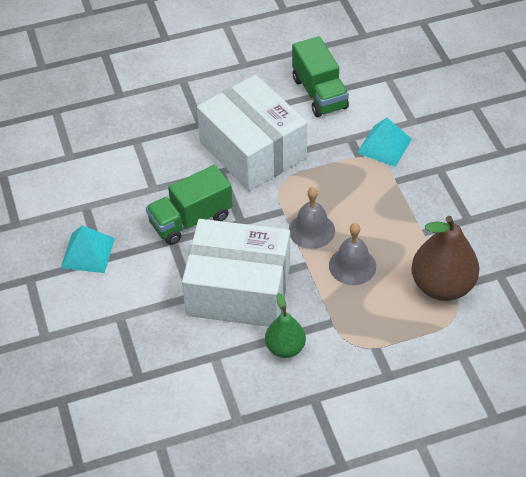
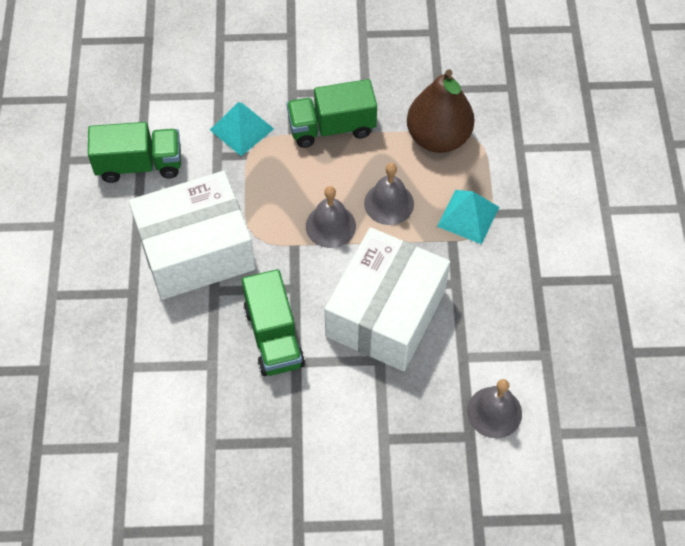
camera: 75 degrees left, 10 degrees up
turquoise pyramid [61,226,115,273] -> turquoise pyramid moved to [437,190,499,244]
green pear [265,293,306,358] -> none
none -> green truck [286,79,377,148]
none -> grey bell [467,379,522,438]

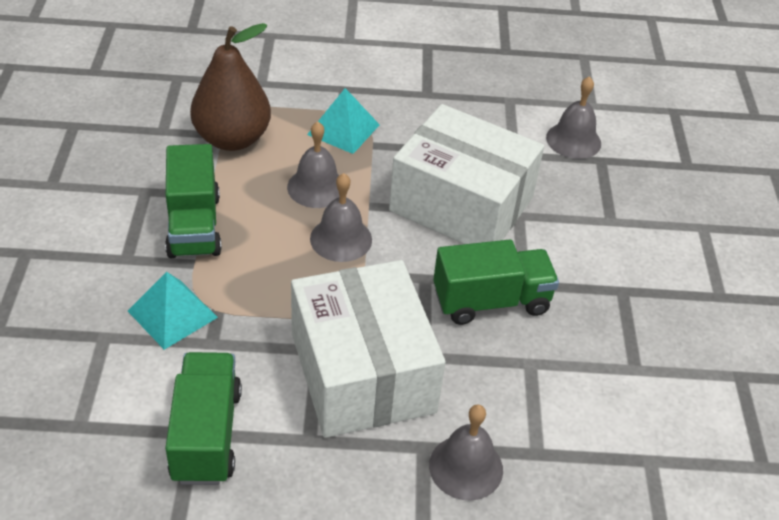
camera: 90 degrees left, 15 degrees down
none -> grey bell [429,404,503,501]

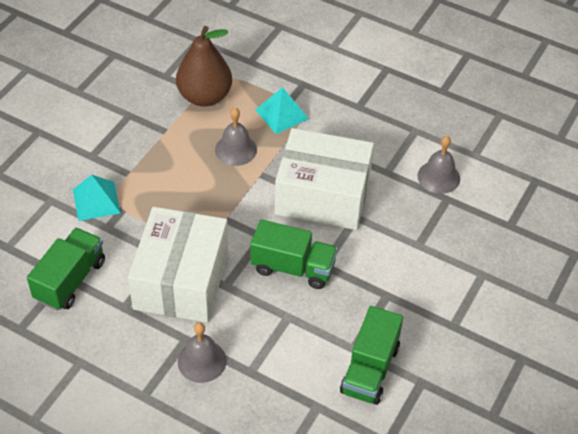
camera: 30 degrees right, 5 degrees up
green truck [165,144,222,258] -> green truck moved to [340,306,403,405]
grey bell [310,173,372,262] -> none
white box [389,104,544,244] -> white box turned 45 degrees counterclockwise [275,128,374,230]

